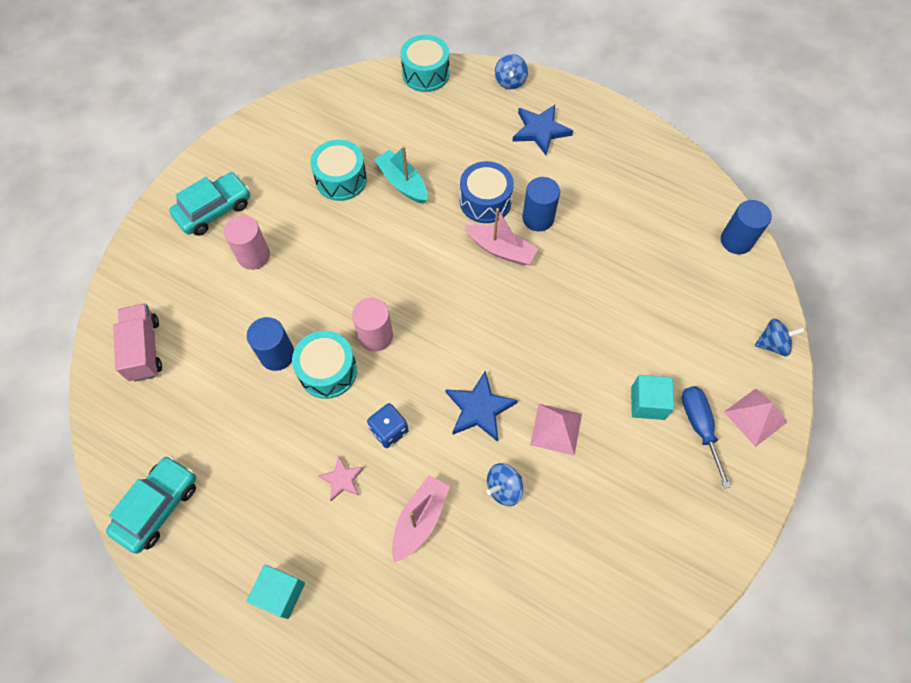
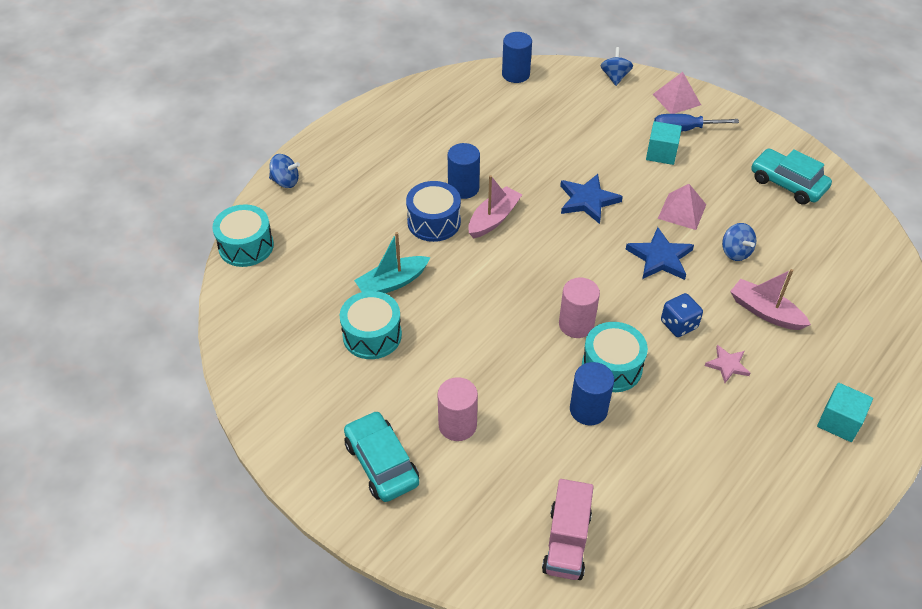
camera: 80 degrees left, 15 degrees down
turquoise car [106,456,196,554] -> turquoise car moved to [751,149,832,205]
pink truck [113,303,162,382] -> pink truck turned 75 degrees counterclockwise [542,479,594,580]
blue star [512,105,573,155] -> blue star moved to [560,174,623,224]

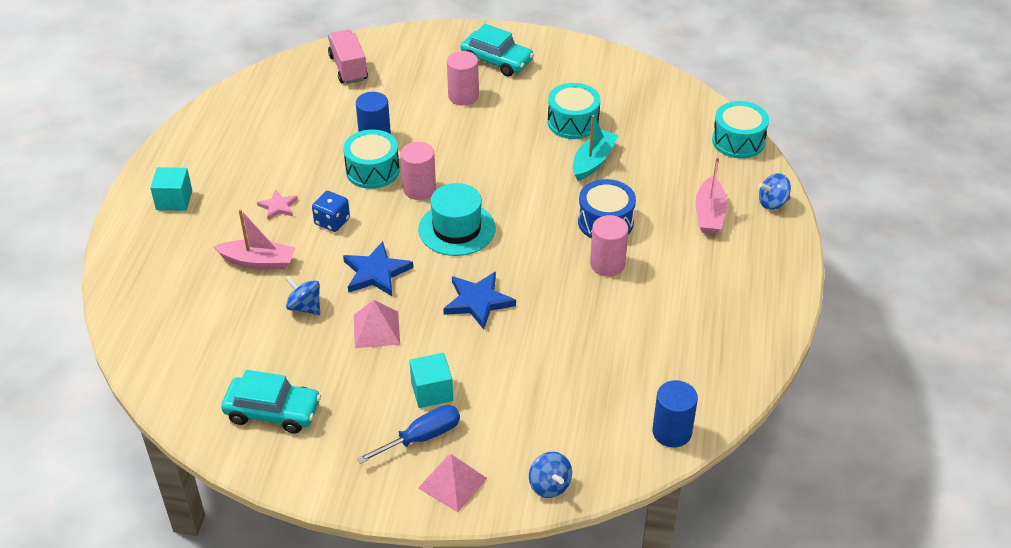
camera: 150 degrees right, 5 degrees down
blue cylinder [448,143,480,199] -> pink cylinder [590,215,628,276]
pink boat [468,175,522,239] -> pink boat moved to [696,157,727,234]
none -> turquoise hat [418,183,496,256]

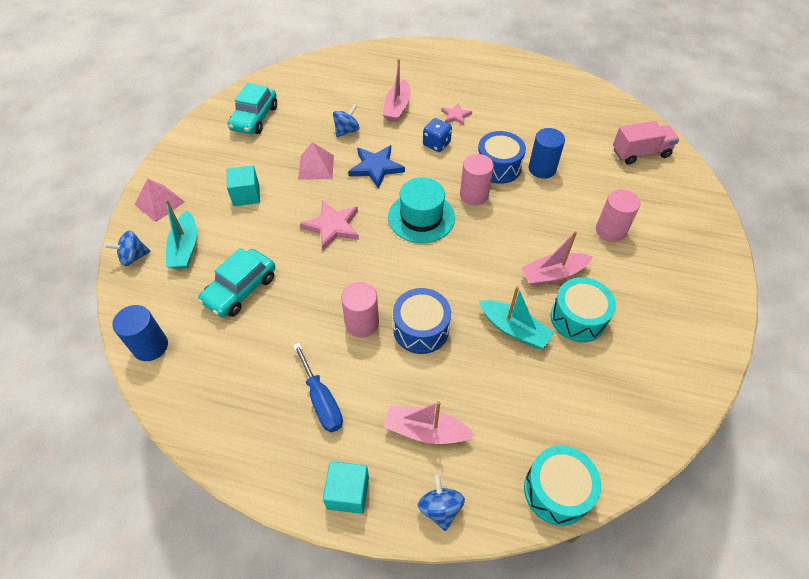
camera: 95 degrees right, 10 degrees up
turquoise cube [150,167,192,211] -> turquoise cube moved to [323,461,369,514]
turquoise drum [343,129,400,189] -> blue drum [478,131,526,184]
blue screwdriver [357,405,460,464] -> blue screwdriver moved to [293,343,343,432]
blue star [443,271,516,329] -> pink star [300,200,359,250]
turquoise car [461,24,534,77] -> turquoise car moved to [198,248,275,317]
none -> turquoise boat [165,199,197,269]
none -> pink boat [521,231,593,286]

